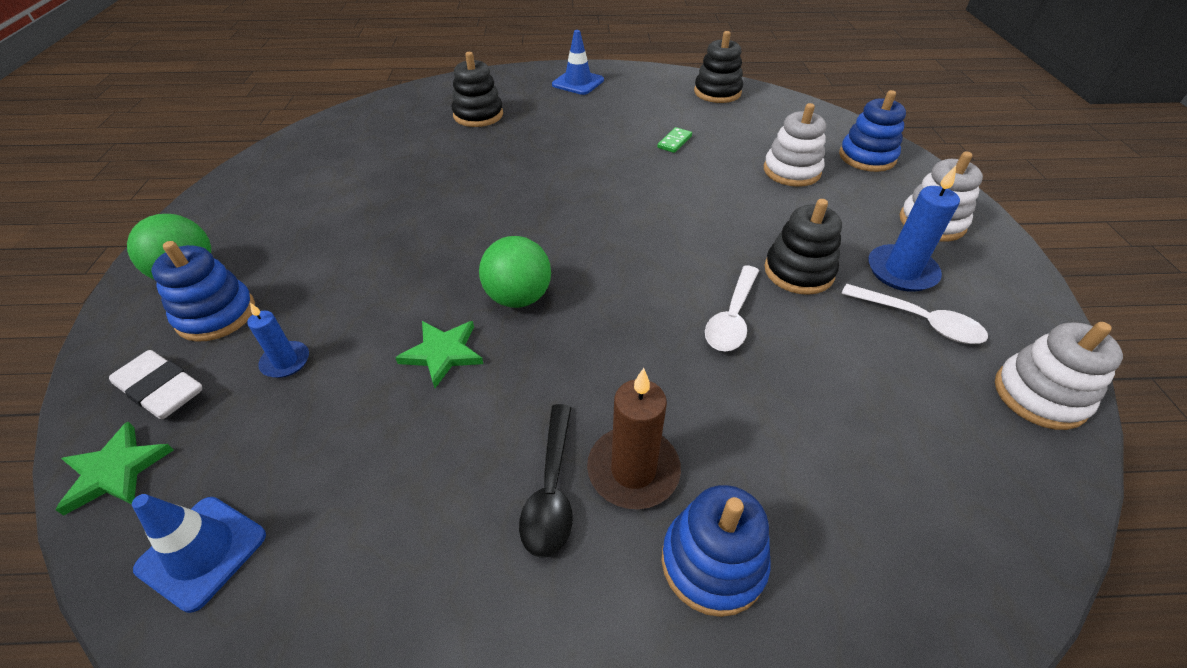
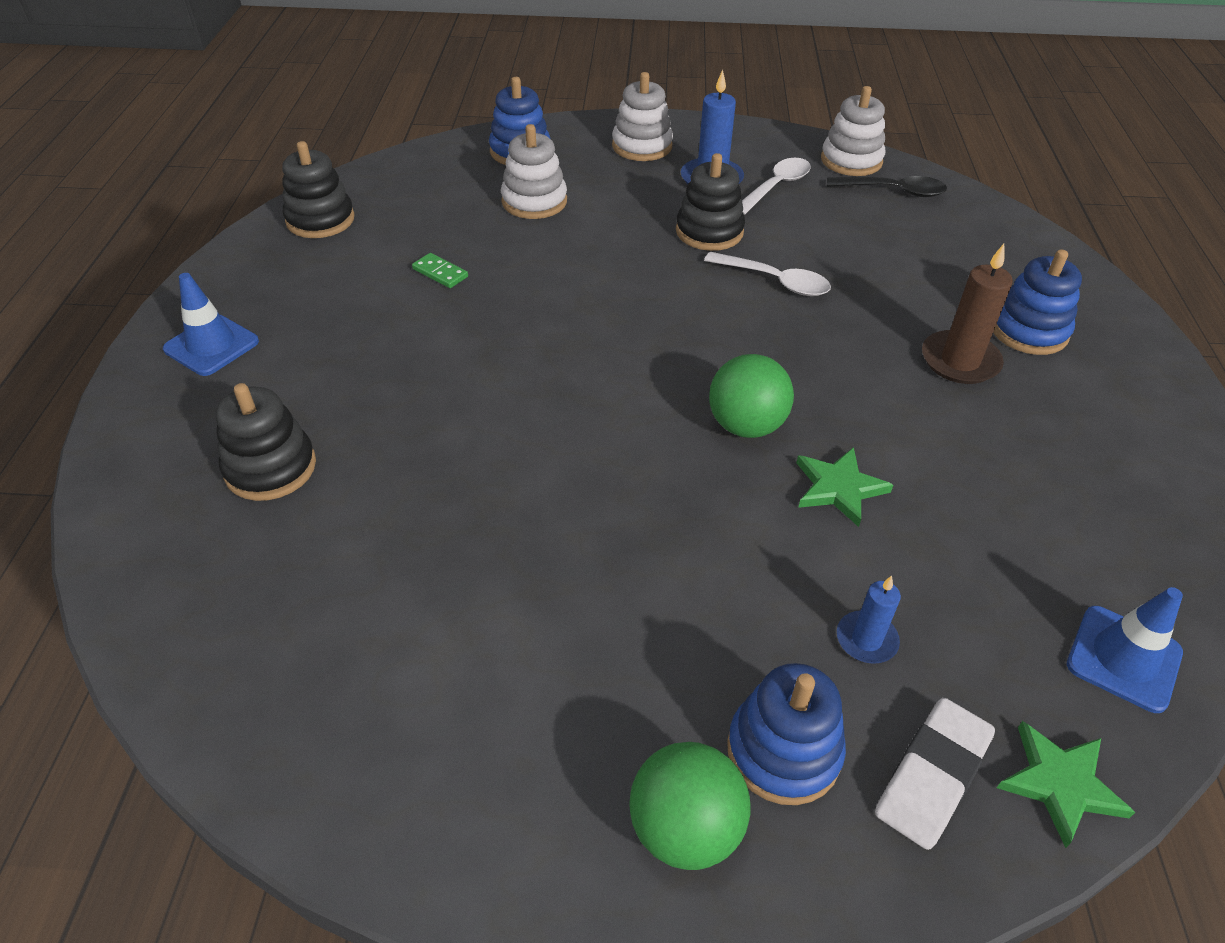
camera: 85 degrees left, 0 degrees up
black spoon [519,404,573,558] -> black spoon moved to [827,176,947,197]

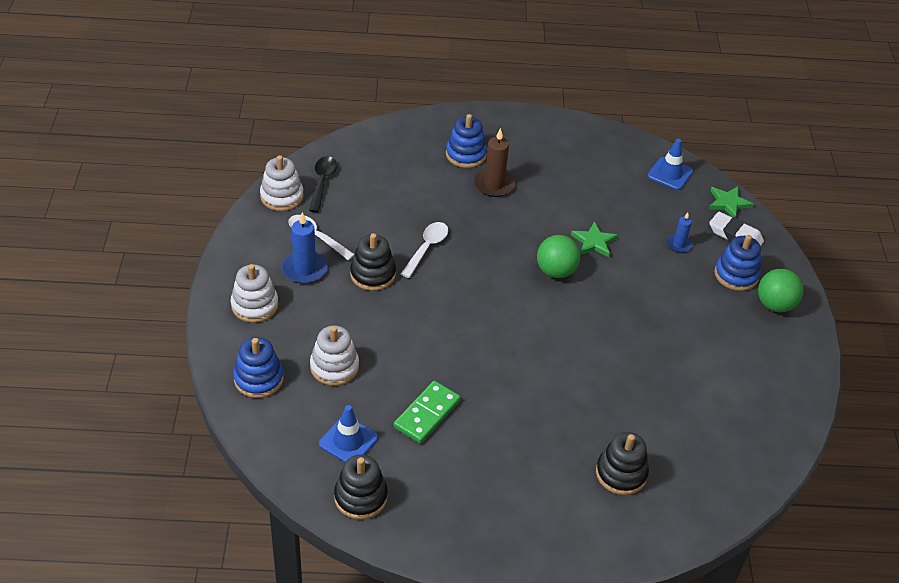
camera: 95 degrees left, 0 degrees up
blue traffic cone [163,273,259,376] -> blue traffic cone moved to [319,405,378,462]
green domino [412,253,468,288] -> green domino [394,381,461,444], size x1.85

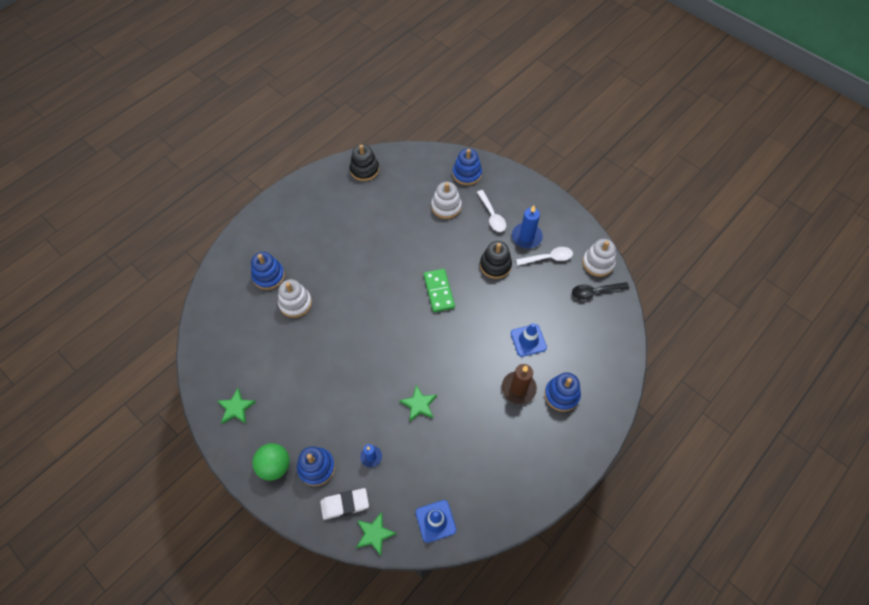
camera: 135 degrees right, 15 degrees up
white stacking toy [231,264,279,323] -> white stacking toy moved to [278,279,312,318]
black spoon [309,156,337,212] -> black spoon turned 120 degrees clockwise [572,282,629,300]
blue traffic cone [319,405,378,462] -> blue traffic cone moved to [511,323,547,357]
green domino [394,381,461,444] -> green domino moved to [424,269,455,312]
white spoon [401,222,448,278] -> white spoon moved to [477,190,506,232]
green ball [537,235,580,278] -> none
black stacking toy [596,432,649,495] -> blue stacking toy [251,252,285,290]
none -> green star [218,388,256,424]

